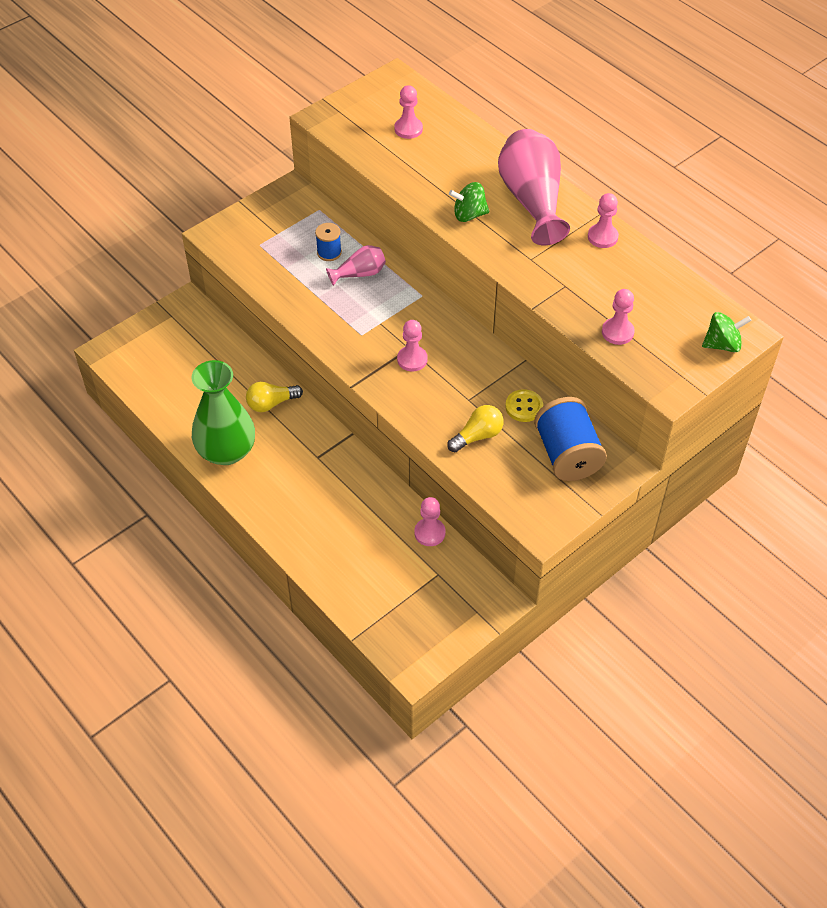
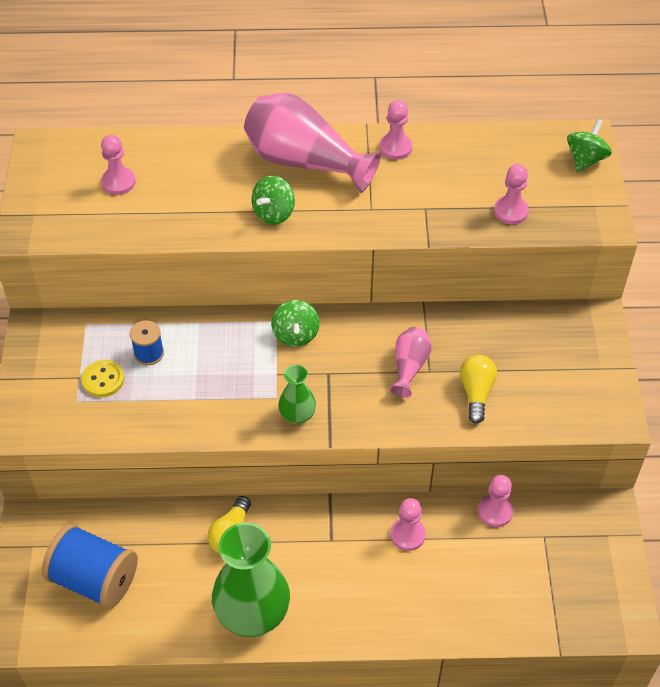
camera: 50 degrees left, 0 degrees up
pink vase [326,245,386,286] -> pink vase moved to [389,327,432,397]
pink pawn [397,320,428,371] -> pink pawn moved to [390,498,426,551]
yellow button [505,389,543,422] -> yellow button moved to [81,359,125,397]
blue spool [534,397,607,481] -> blue spool moved to [42,524,138,609]
none -> green spinning top [271,300,320,347]
none -> green vase [278,365,316,424]

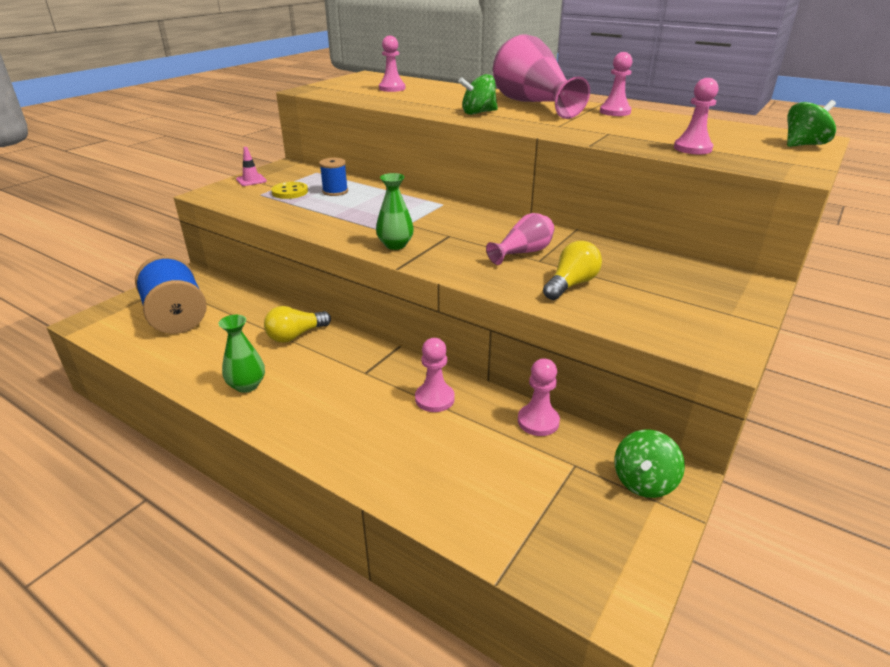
camera: 35 degrees right, 20 degrees down
green vase [212,522,290,637] -> green vase [218,315,265,393], size x0.50
green spinning top [271,300,320,347] -> green spinning top moved to [614,430,685,498]
none -> pink traffic cone [236,147,267,186]

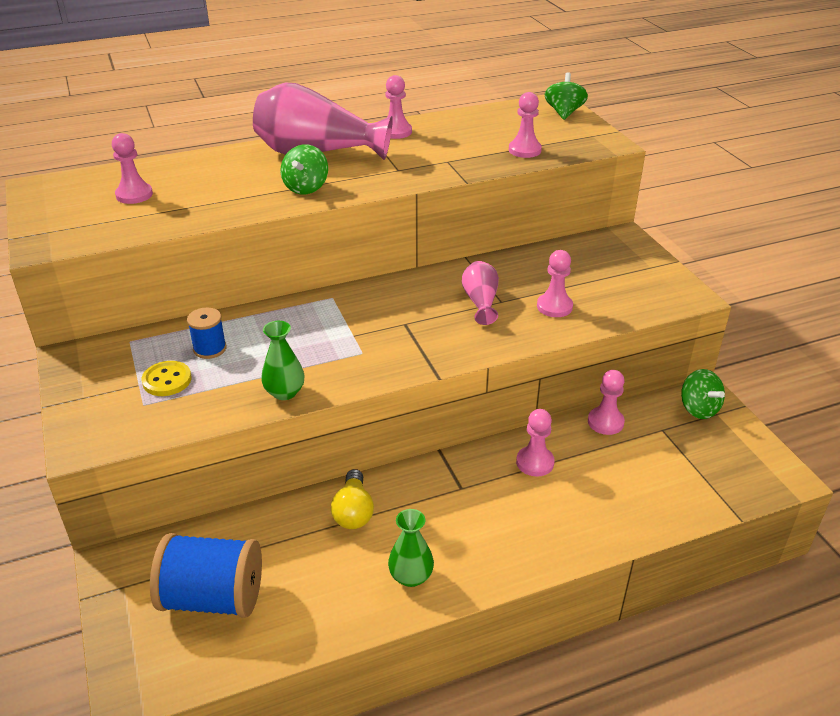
camera: 55 degrees left, 5 degrees up
pink traffic cone [236,147,267,186] -> none
green vase [376,173,414,250] -> green vase moved to [261,321,304,400]
yellow light bulb [543,241,602,300] -> pink pawn [537,250,573,317]

